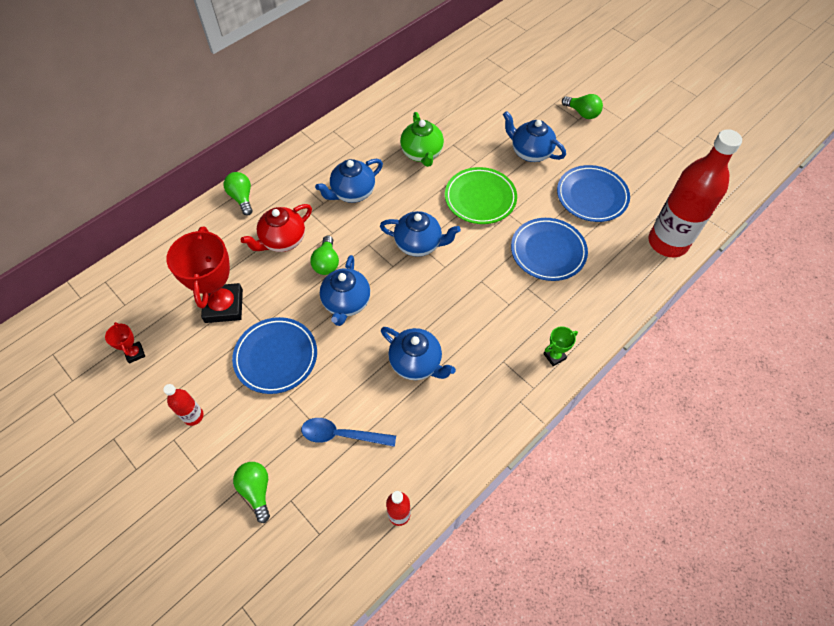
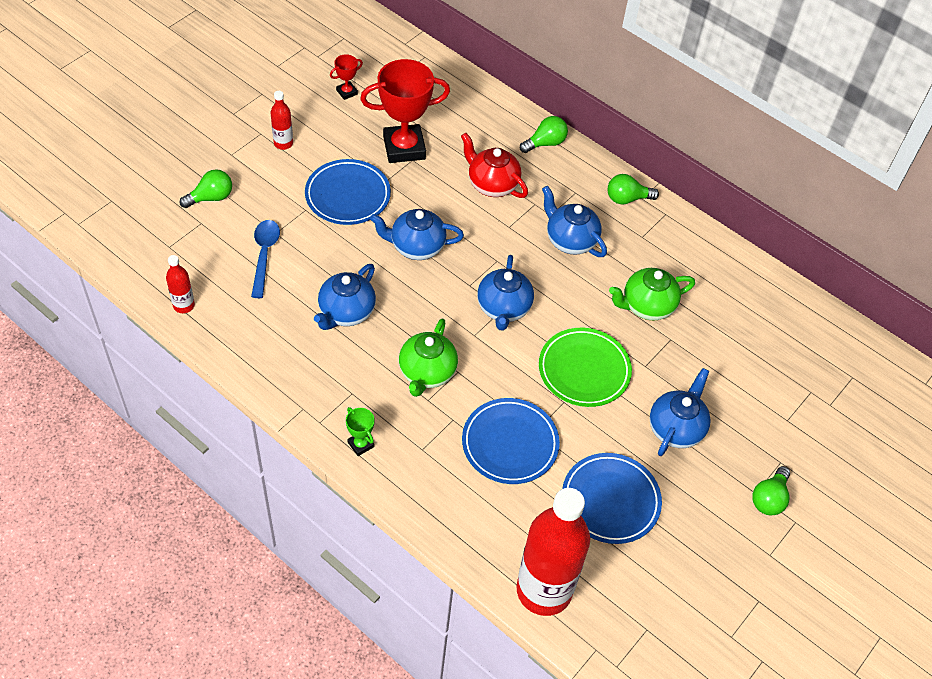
camera: 80 degrees right, 5 degrees down
green light bulb [310,236,339,275] -> green light bulb moved to [608,174,659,205]
none -> green teapot [399,318,458,397]

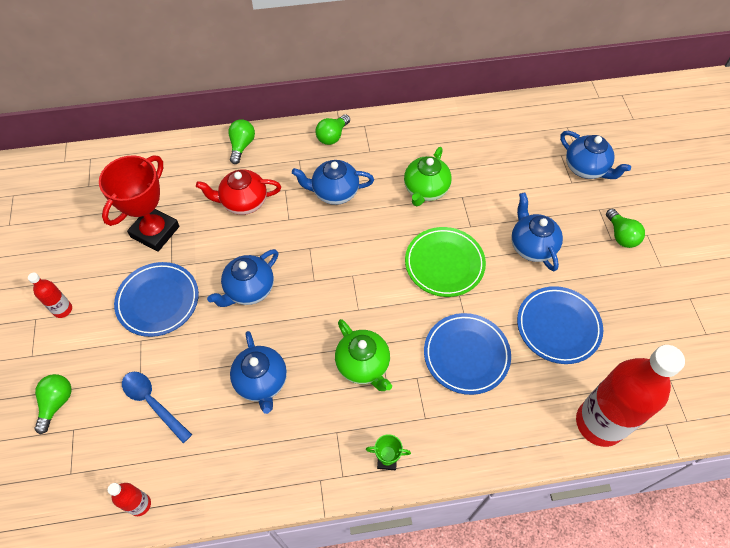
camera: 45 degrees left, 5 degrees up
red trophy [330,54,363,100] -> none
blue teapot [477,255,534,331] -> blue teapot moved to [560,131,631,179]

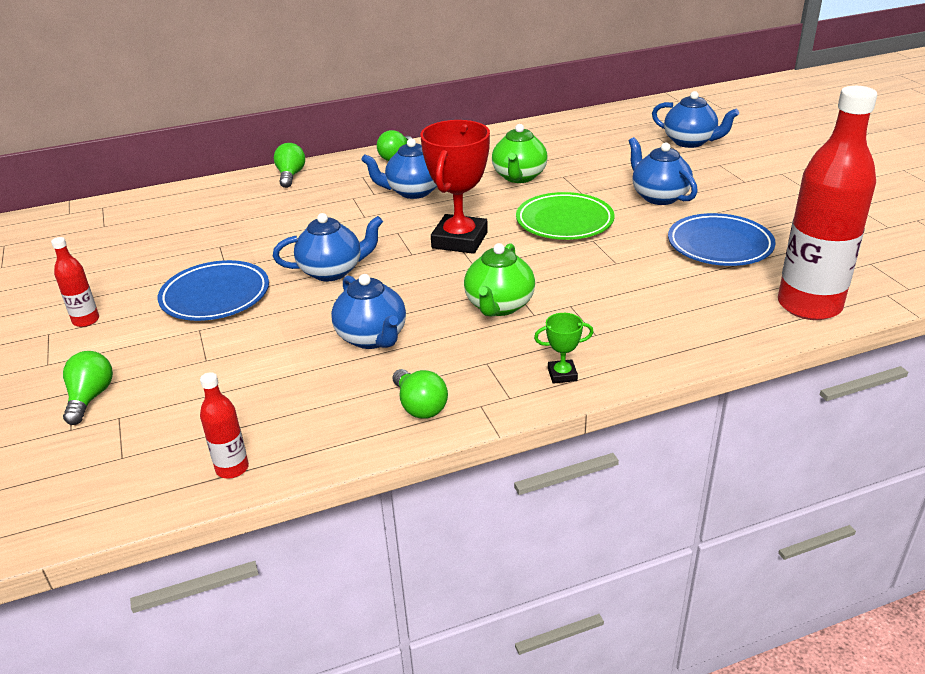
camera: 10 degrees left, 25 degrees down
red trophy [99,155,180,252] -> red trophy moved to [420,120,490,254]
blue spoon [122,372,192,443] -> none
red teapot [196,170,281,215] -> none
blue teapot [207,249,278,307] -> blue teapot turned 135 degrees counterclockwise [273,213,383,281]
green teapot [335,319,392,391] -> green teapot turned 60 degrees clockwise [464,243,535,317]
blue plate [424,313,511,395] -> none
green light bulb [606,209,645,248] -> green light bulb moved to [393,369,448,419]

